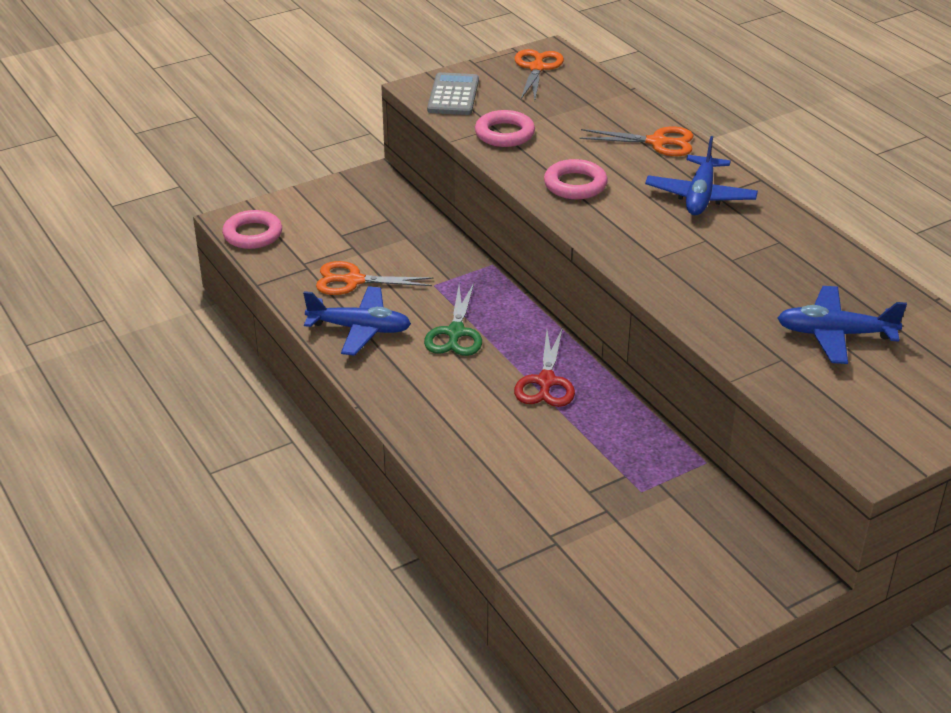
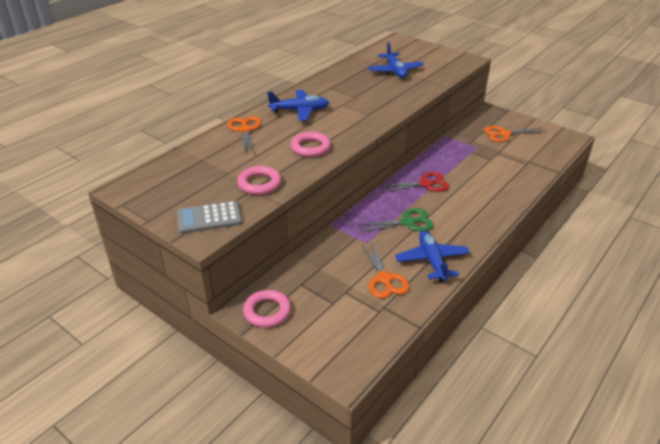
camera: 110 degrees left, 0 degrees up
pink ring [222,210,282,249] -> pink ring moved to [243,290,291,328]
orange scissors [515,49,564,100] -> orange scissors moved to [484,126,546,142]

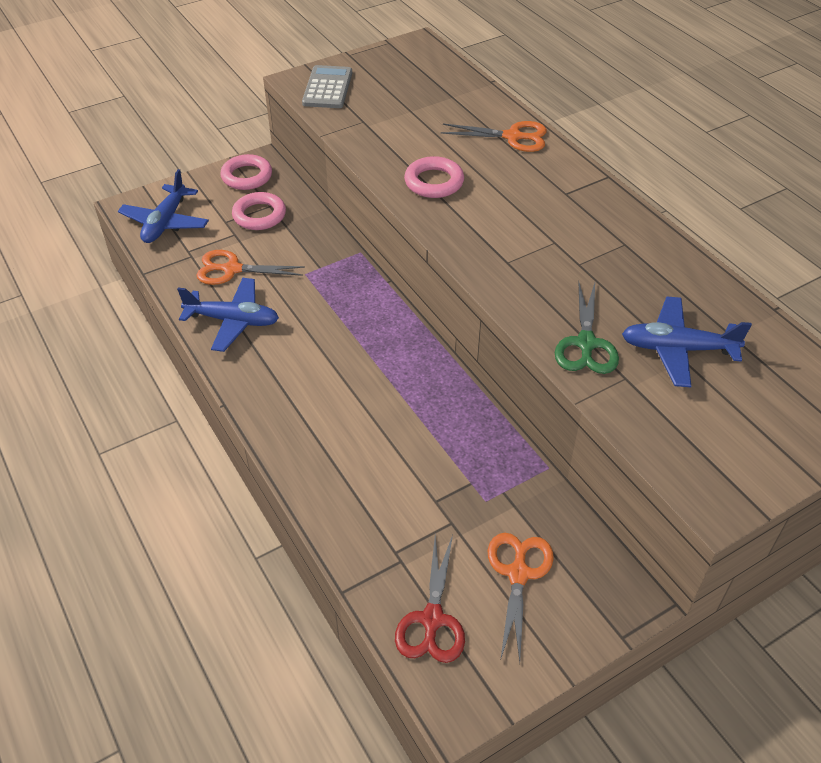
camera: 110 degrees right, 10 degrees up
pink ring [237,166,281,195] -> pink ring moved to [232,192,286,230]
blue plane [267,90,329,121] -> blue plane moved to [118,169,209,243]
green scissors [359,208,434,232] -> green scissors moved to [555,281,619,374]
red scissors [379,172,449,192] -> red scissors moved to [395,535,465,663]

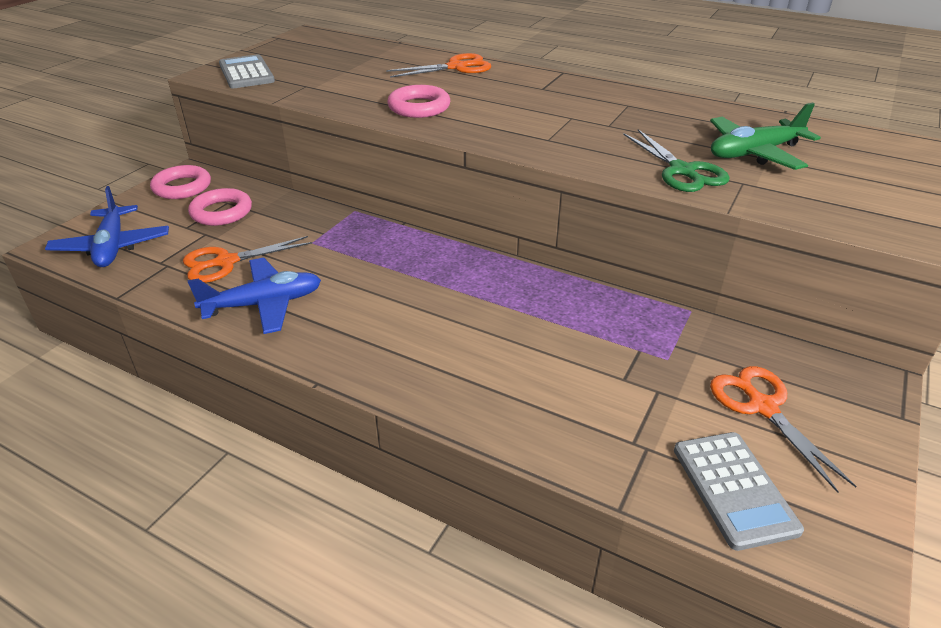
camera: 30 degrees left, 10 degrees down
red scissors [395,535,465,663] -> grey calculator [674,432,804,551]
blue plane [622,297,752,387] -> green plane [710,103,821,170]

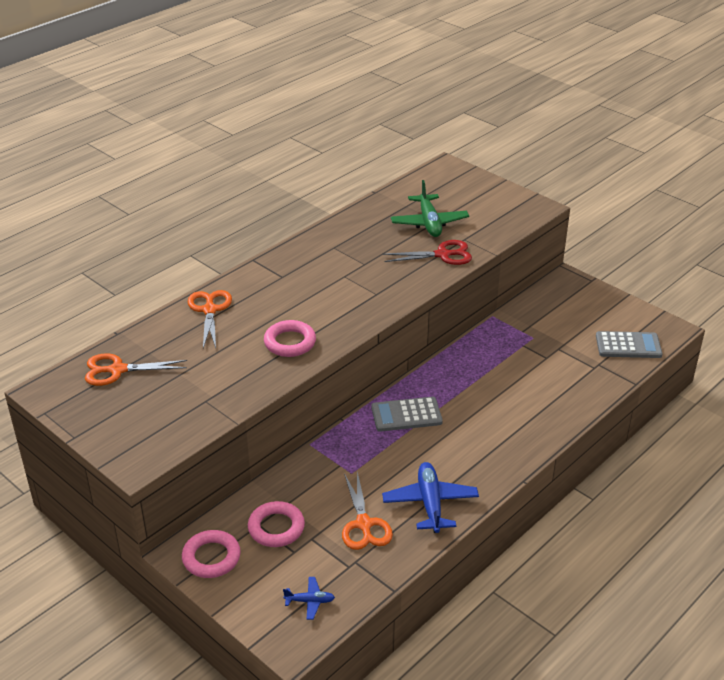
camera: 75 degrees left, 0 degrees up
blue plane [45,186,169,267] -> blue plane [283,577,335,620], size x0.51
grey calculator [219,54,275,88] -> grey calculator moved to [371,397,443,432]
green scissors [623,129,729,192] -> red scissors [383,240,472,265]
orange scissors [710,366,857,493] -> orange scissors moved to [85,353,187,386]

